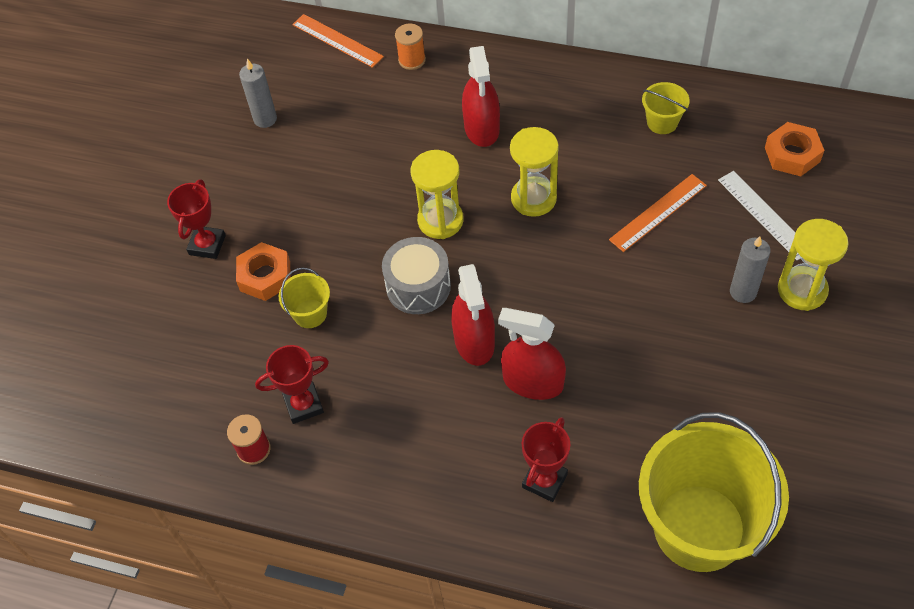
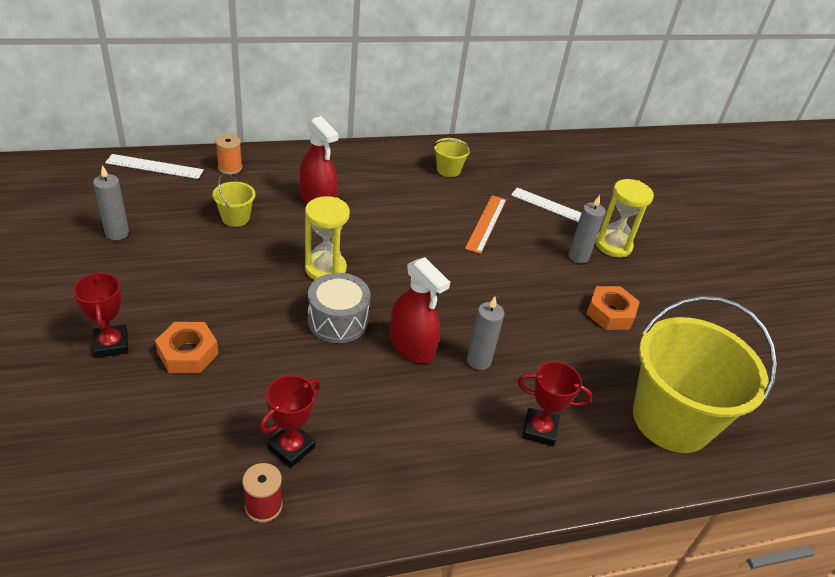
camera: 40 degrees left, 15 degrees down
yellow bucket [279,268,330,328] -> yellow bucket moved to [212,174,256,227]
orange ruler [292,14,384,68] -> white ruler [105,154,204,179]
red spray bottle [498,308,566,400] -> grey candle [467,297,505,370]
yellow hourglass [510,127,559,217] -> none
red trophy [521,417,570,502] -> red trophy turned 75 degrees counterclockwise [518,361,592,447]
orange nut [765,122,825,176] -> orange nut moved to [586,286,640,330]

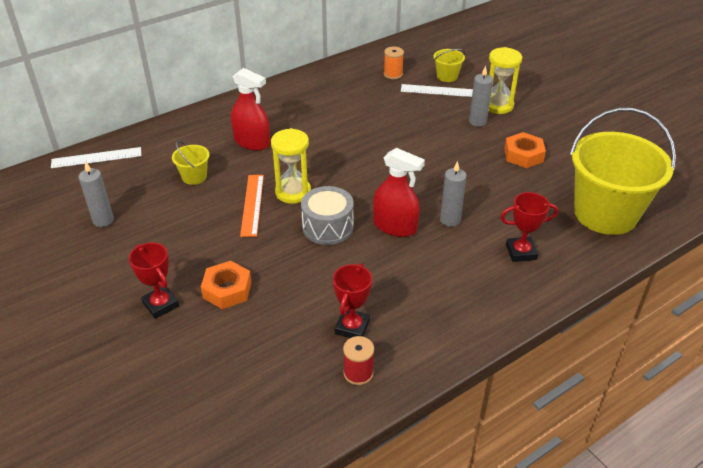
camera: 15 degrees left, 0 degrees up
orange spool [216,134,242,175] -> orange spool moved to [384,47,404,79]
yellow bucket [433,138,471,177] -> yellow bucket moved to [434,49,465,82]
orange ruler [465,195,506,254] -> orange ruler moved to [240,175,264,237]

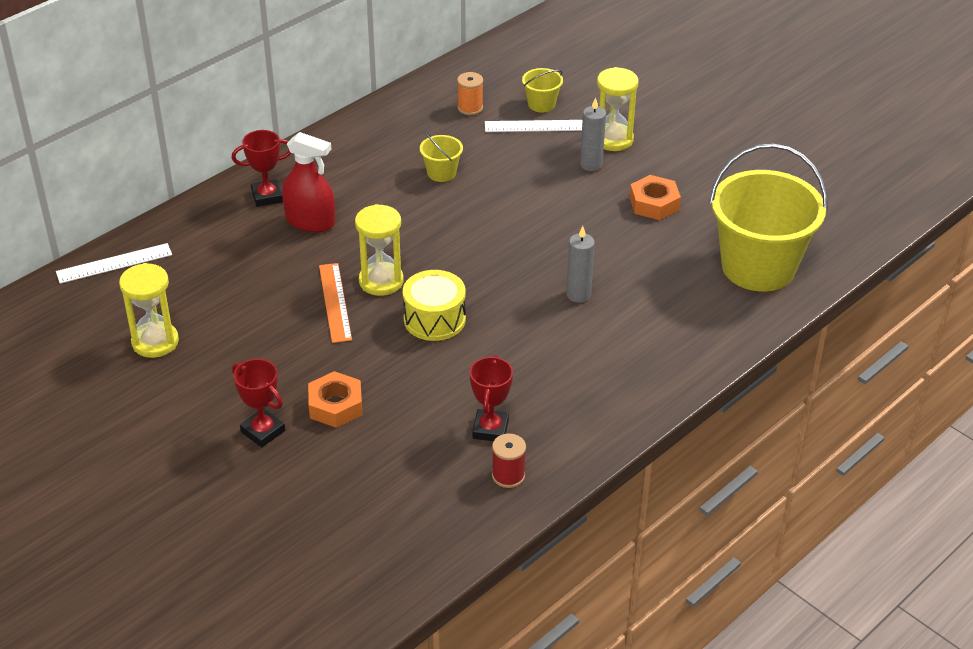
camera: 10 degrees left, 0 degrees up
grey candle [79,161,114,227] -> yellow hourglass [119,263,179,358]
yellow bucket [172,141,210,185] -> yellow bucket moved to [420,132,463,182]
grey drum [301,186,354,245] -> yellow drum [403,270,466,341]
red spray bottle [373,148,425,237] -> none
red trophy [500,192,558,262] -> red trophy moved to [232,130,291,207]

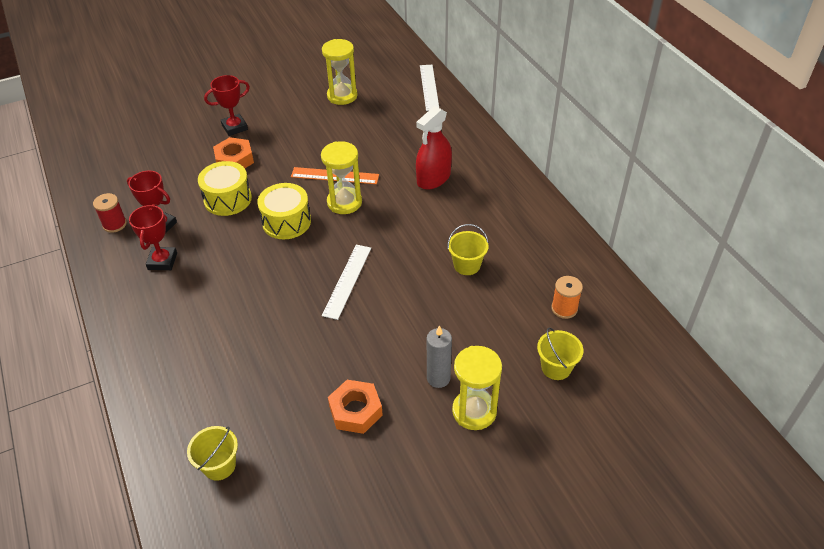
camera: 110 degrees right, 5 degrees up
red trophy [232,130,291,207] -> red trophy moved to [129,204,177,270]
white ruler [485,120,582,132] -> white ruler moved to [322,245,371,320]
grey candle [566,226,595,303] -> none
yellow bucket [709,144,828,292] -> yellow bucket [187,426,238,481], size x0.42
none -> yellow drum [198,161,252,216]

